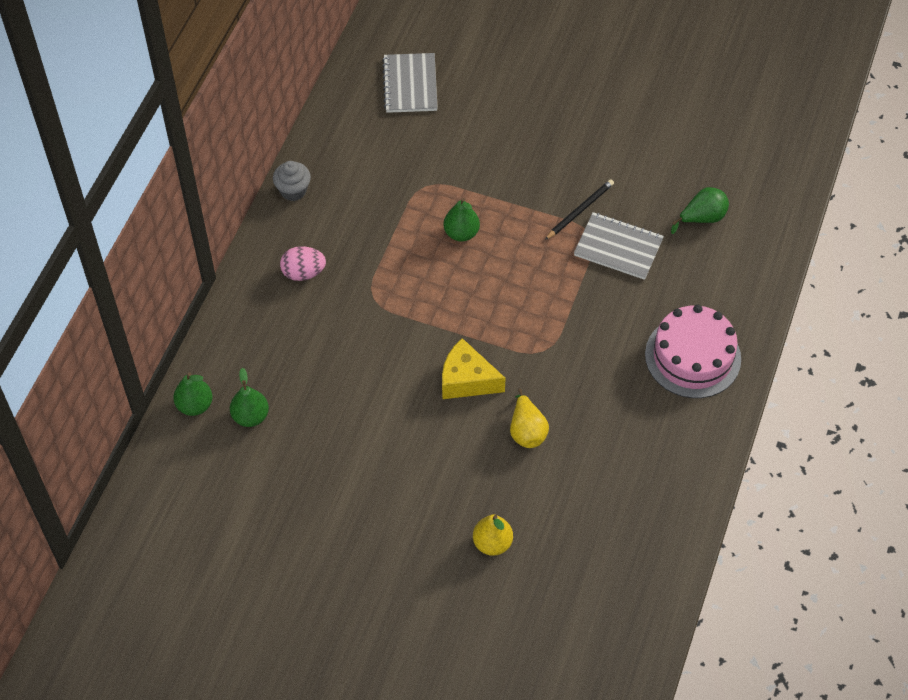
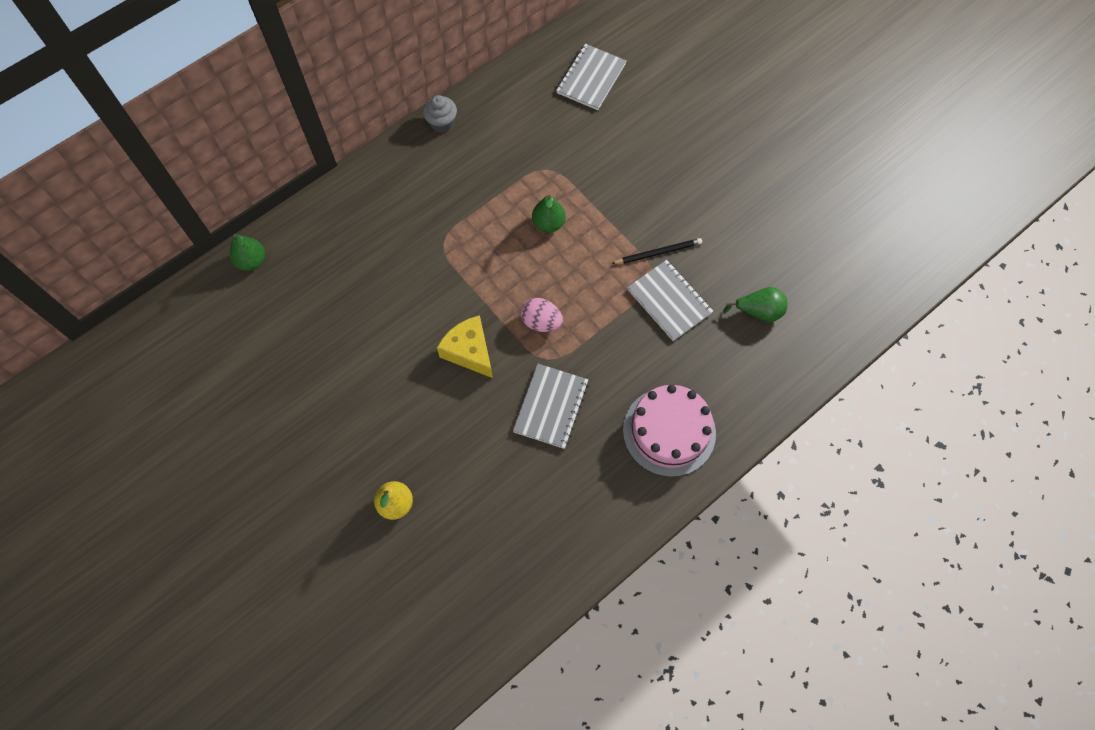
camera: 30 degrees right, 10 degrees up
green pear [230,368,269,427] -> none
pink egg [280,246,326,281] -> pink egg moved to [521,298,563,332]
yellow pear [510,389,549,448] -> none
none -> grey notebook [513,364,588,449]

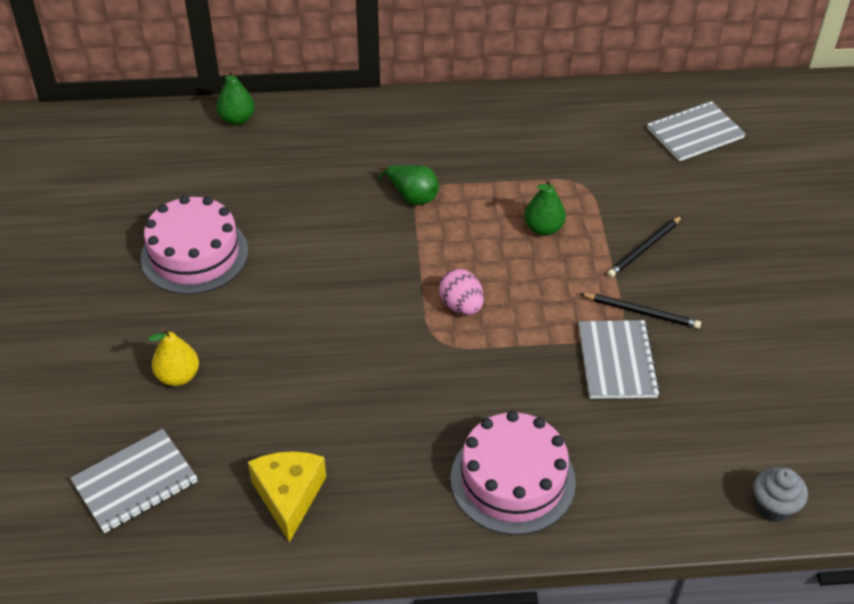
camera: 35 degrees right, 20 degrees down
grey cupcake [423,95,457,133] -> grey cupcake moved to [753,467,808,523]
yellow cheese [437,315,493,378] -> yellow cheese moved to [248,451,326,542]
grey notebook [513,364,588,449] -> grey notebook moved to [70,429,197,533]
green pear [723,287,787,322] -> green pear moved to [378,165,439,205]
none -> pink cake [141,195,248,294]
none -> black pencil [607,216,682,277]

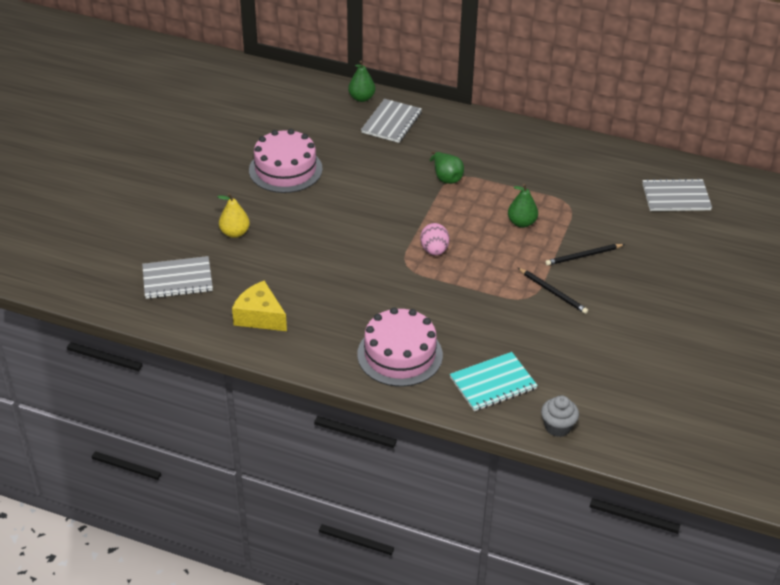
camera: 25 degrees right, 5 degrees down
yellow cheese [248,451,326,542] -> yellow cheese turned 75 degrees counterclockwise [232,281,287,331]
grey notebook [579,320,660,399] -> grey notebook moved to [361,99,422,143]
none -> turquoise notebook [450,352,538,412]

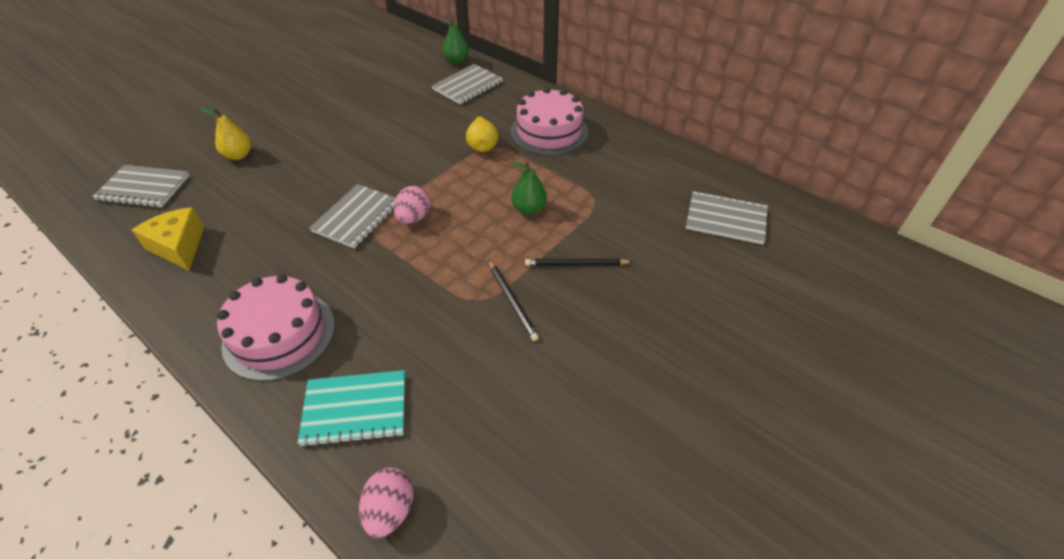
camera: 20 degrees right, 5 degrees up
pink cake [249,129,323,193] -> pink cake moved to [511,87,588,155]
green pear [430,151,464,184] -> yellow pear [466,116,498,152]
grey cupcake [541,395,579,437] -> pink egg [359,468,414,538]
none -> grey notebook [310,184,395,249]

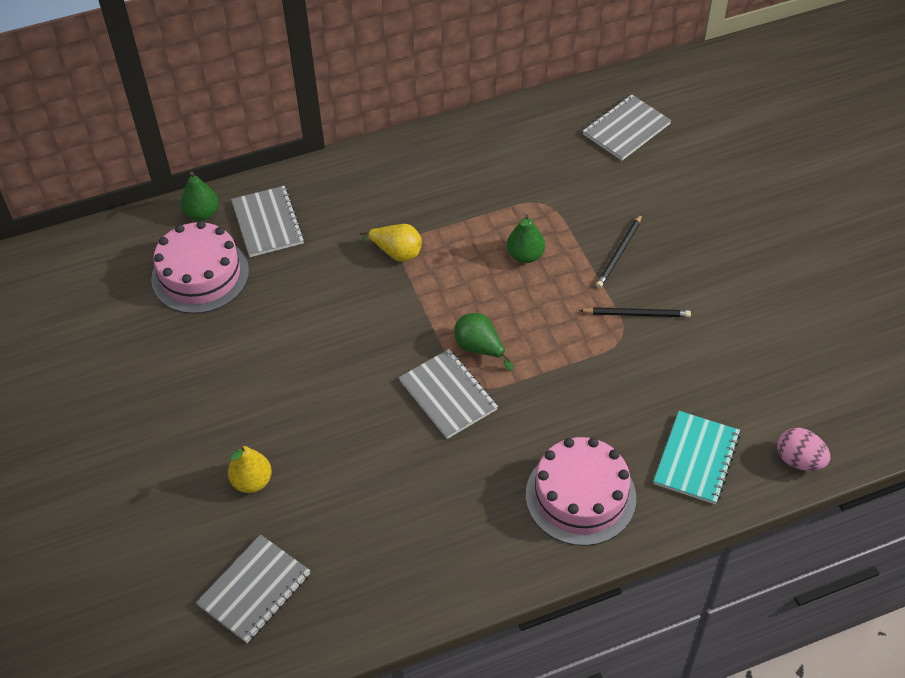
camera: 60 degrees left, 5 degrees up
yellow cheese [132,207,204,271] -> none
pink egg [394,186,430,224] -> green pear [454,313,513,371]
pink cake [511,87,588,155] -> pink cake moved to [151,221,249,314]

